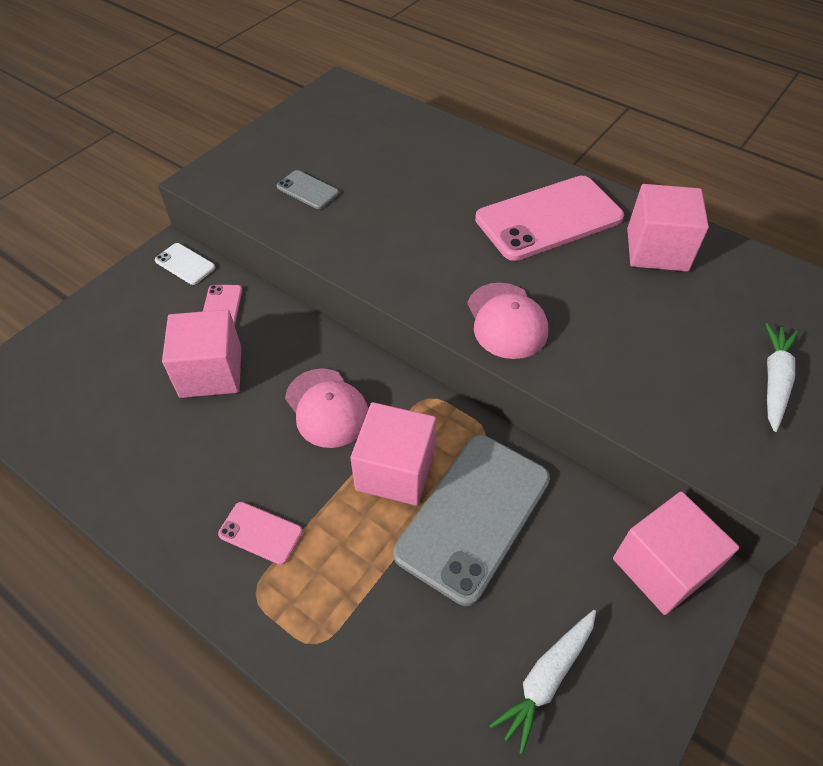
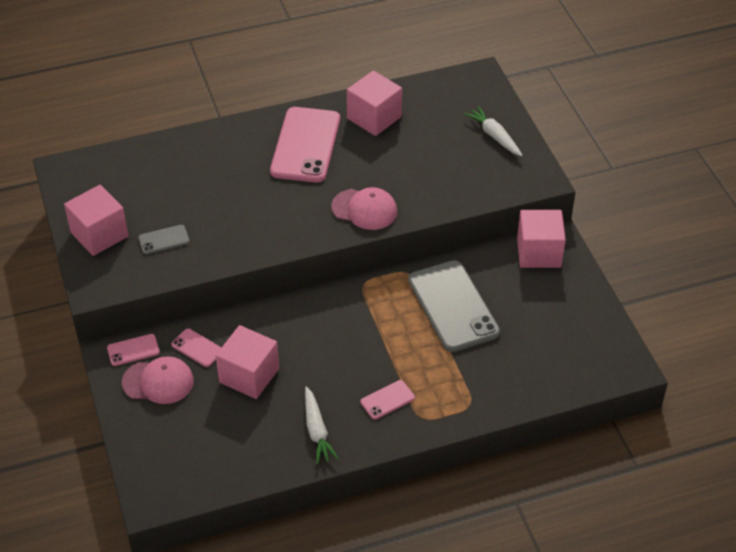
camera: 55 degrees left, 5 degrees down
white phone [155,243,215,285] -> pink phone [107,334,160,366]
pink cap [285,368,368,448] -> pink cap moved to [122,356,194,404]
pink cube [351,402,436,506] -> pink cube moved to [64,185,129,256]
white carrot [489,610,596,754] -> white carrot moved to [305,386,339,464]

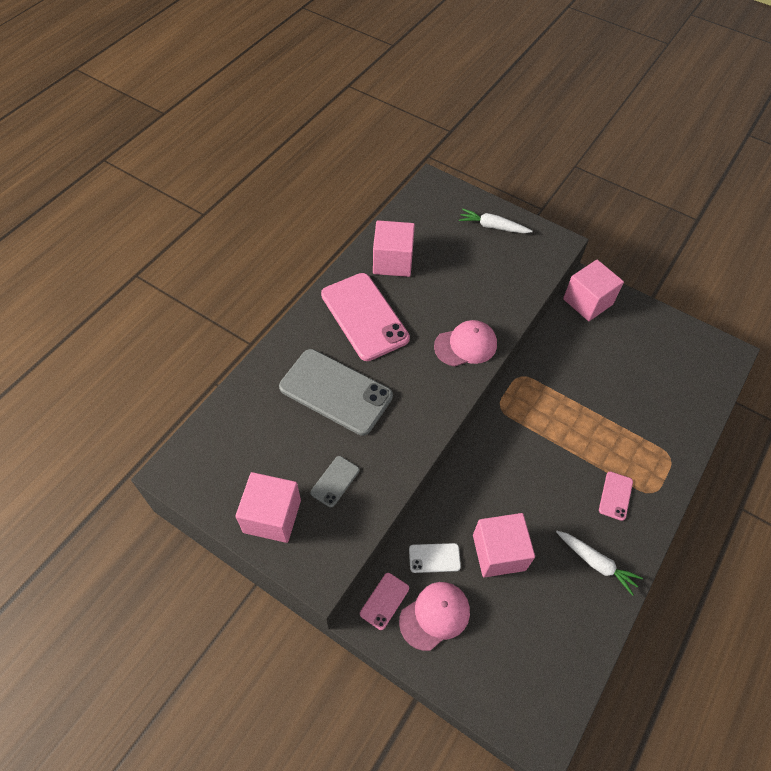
camera: 40 degrees left, 10 degrees up
pink phone [171,329,222,367] -> white phone [409,543,461,573]
grey phone [408,260,500,352] -> grey phone moved to [279,349,393,436]

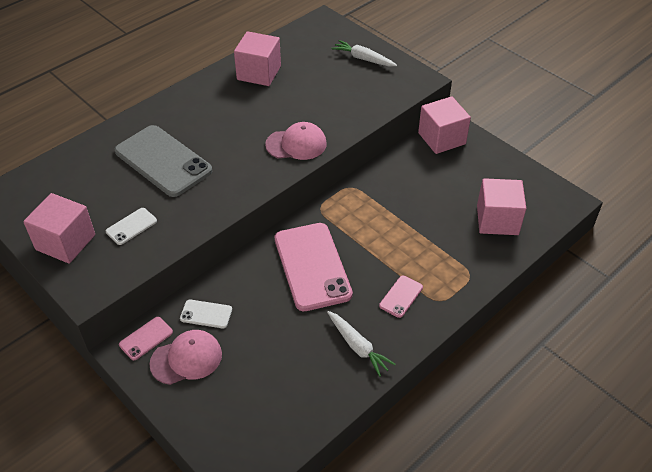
camera: 15 degrees right, 10 degrees down
grey phone [310,456,359,508] -> white phone [106,208,157,245]
pink phone [321,273,410,361] -> pink phone moved to [275,223,353,311]
pink cube [473,513,535,578] -> pink cube moved to [477,178,526,235]

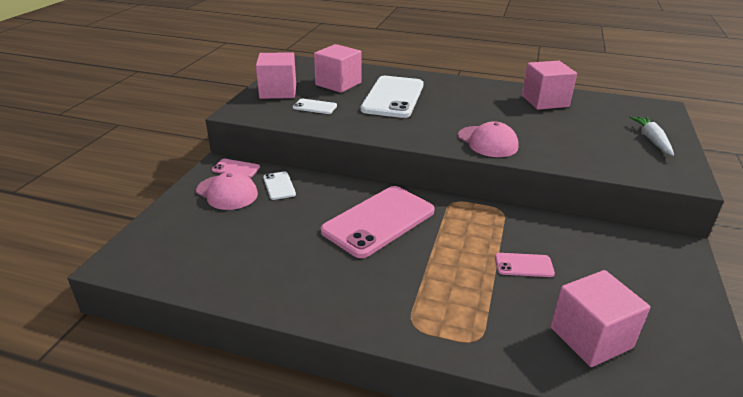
camera: 60 degrees right, 15 degrees down
grey phone [115,125,212,197] -> white phone [361,76,424,118]
white carrot [327,311,396,377] -> none
pink phone [379,276,423,318] -> pink phone moved to [495,253,555,277]
pink cube [418,96,471,154] -> pink cube moved to [314,44,362,93]

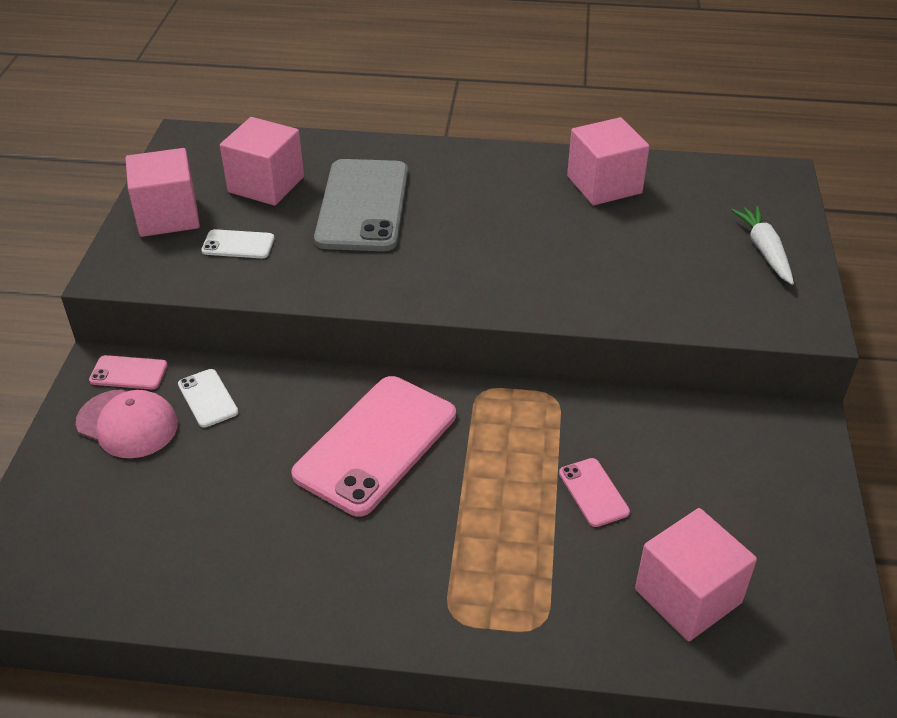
camera: 10 degrees left, 10 degrees up
white phone [361,76,424,118] -> grey phone [314,159,408,251]
pink cap [458,121,519,157] -> none
pink phone [495,253,555,277] -> pink phone turned 75 degrees clockwise [559,458,630,527]

